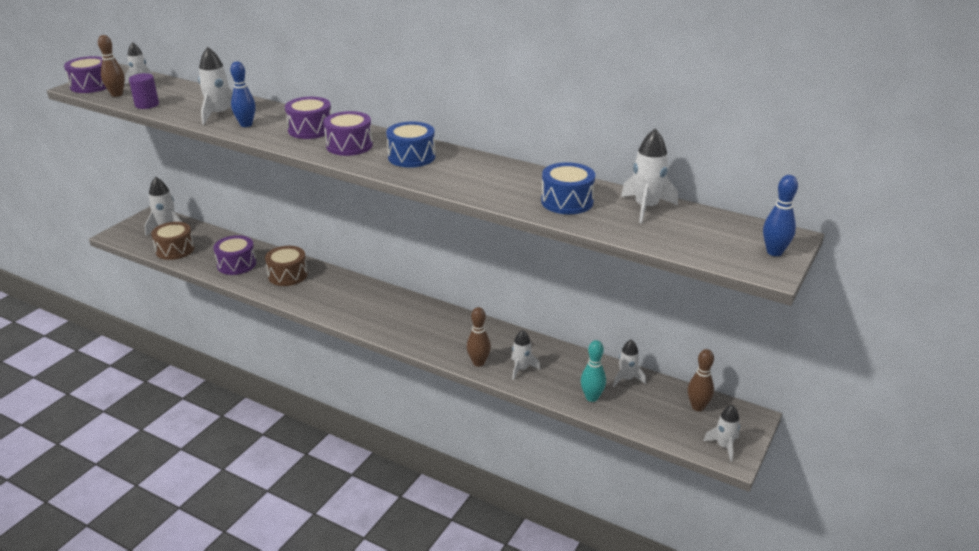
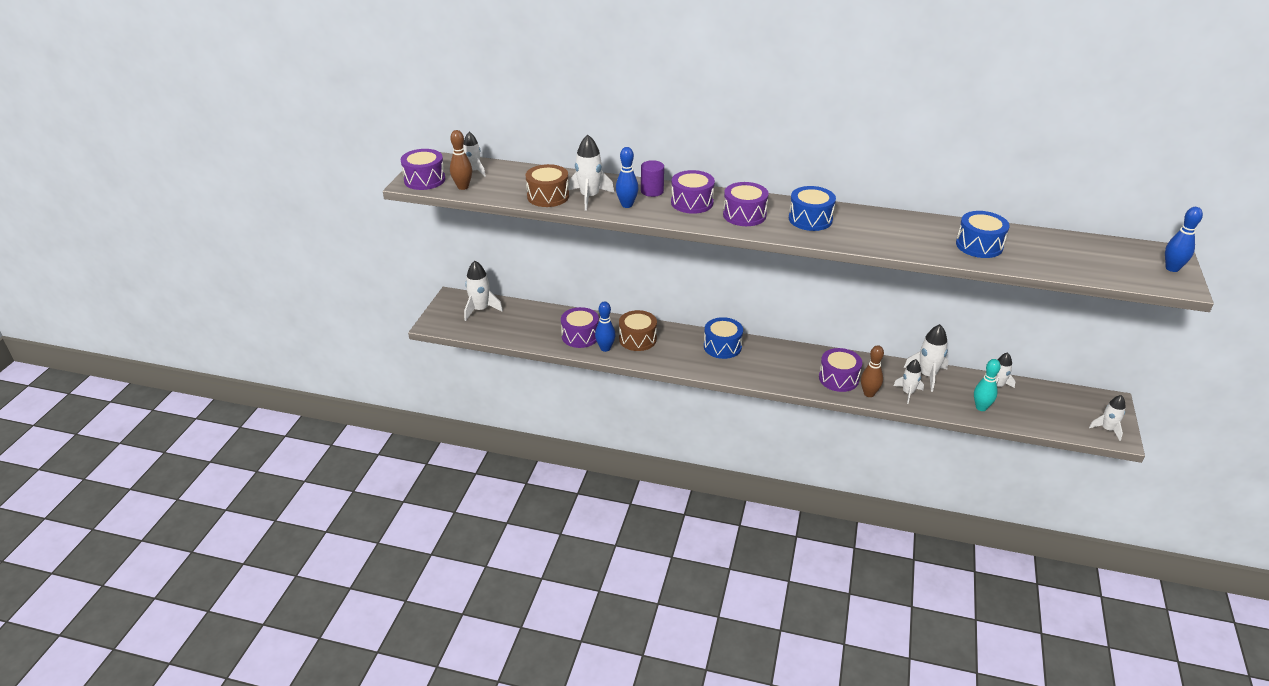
camera: 15 degrees left, 5 degrees up
purple cylinder [129,73,159,109] -> purple cylinder moved to [641,160,664,197]
brown drum [151,222,194,260] -> brown drum moved to [526,164,569,207]
white rocket [621,129,678,223] -> white rocket moved to [904,324,949,392]
brown bowling pin [688,349,714,411] -> none
none -> blue bowling pin [595,301,616,352]
none -> blue drum [704,317,743,359]
none -> purple drum [819,348,862,392]

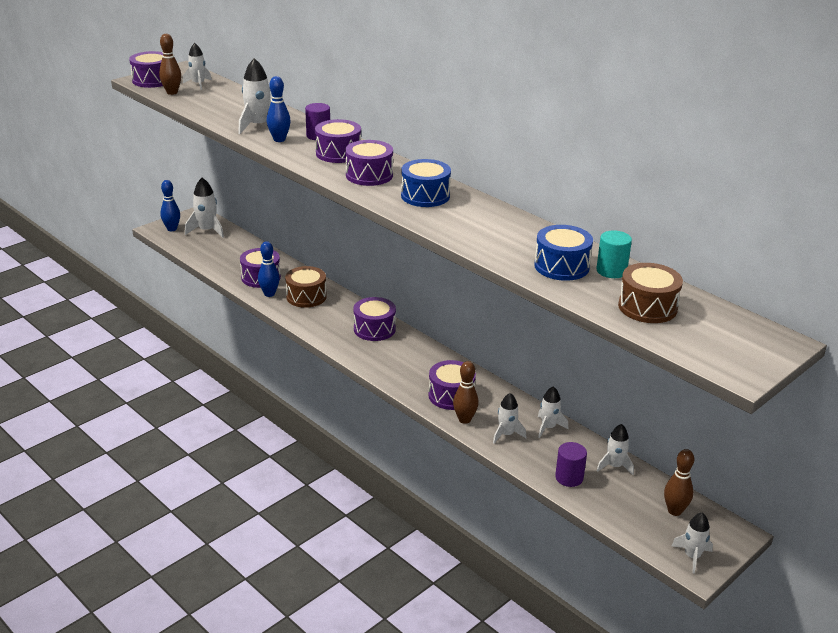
camera: 30 degrees right, 5 degrees down
brown drum [526,164,569,207] -> brown drum moved to [618,263,683,323]
blue drum [704,317,743,359] -> purple drum [353,297,396,341]
white rocket [904,324,949,392] -> white rocket [538,386,568,438], size x0.67
turquoise bowling pin [974,359,1001,411] -> purple cylinder [555,442,587,487]
blue bowling pin [1165,207,1203,272] -> blue bowling pin moved to [160,180,180,231]
none -> turquoise cylinder [596,230,632,278]
none -> brown bowling pin [664,449,694,516]

